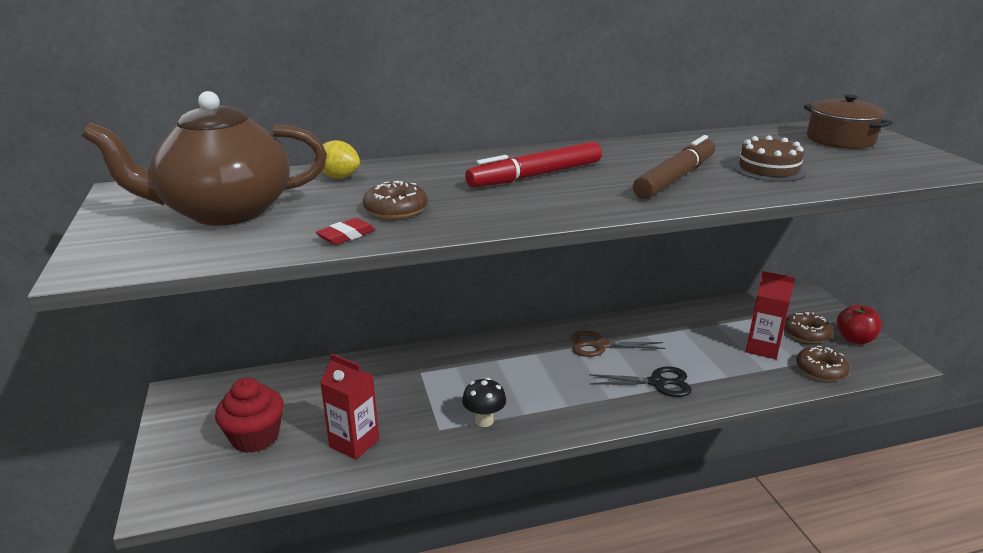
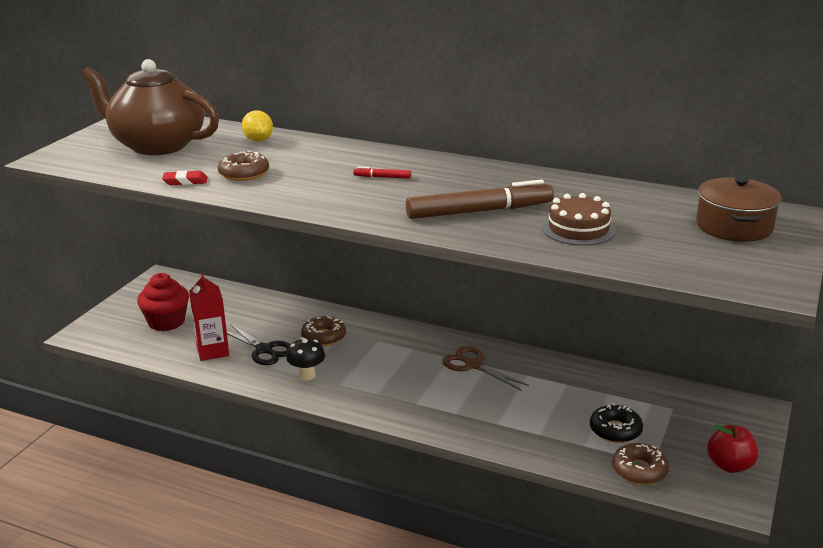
camera: 40 degrees right, 0 degrees up
red marker [465,142,602,187] -> red marker [353,167,411,179], size x0.42
black scissors [589,366,692,397] -> black scissors moved to [227,324,291,365]
red carton [746,271,795,359] -> black donut [590,403,643,443]
brown donut [784,312,833,343] -> brown donut moved to [301,316,346,346]

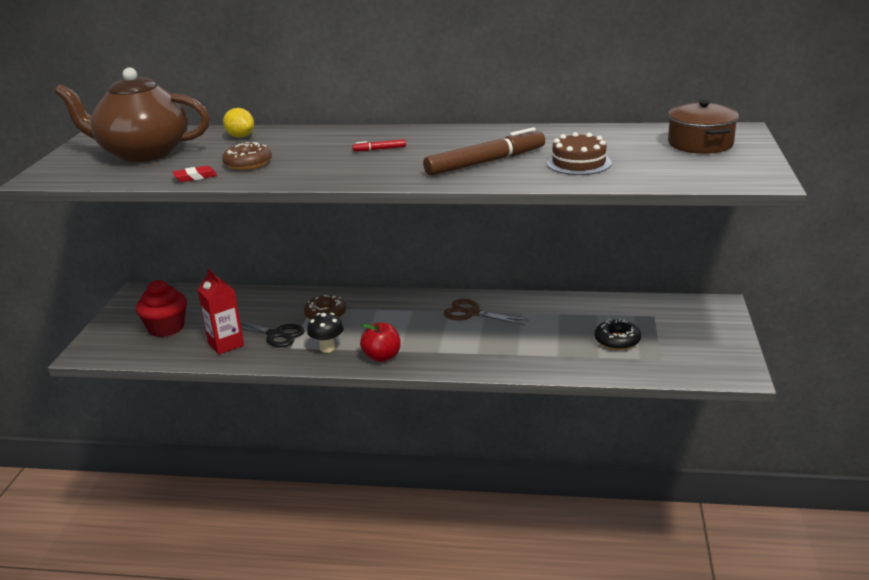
camera: 15 degrees left, 0 degrees up
brown donut [612,443,669,485] -> none
red apple [707,425,758,473] -> red apple moved to [360,322,401,362]

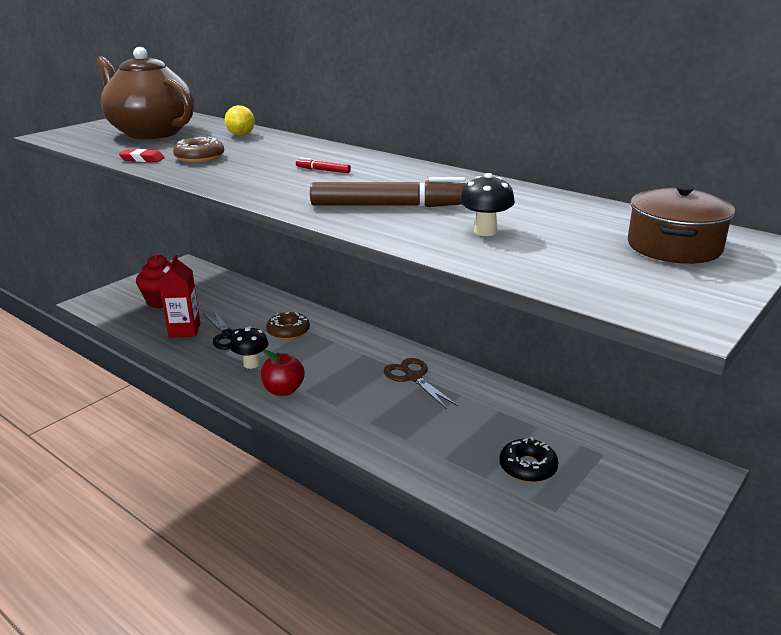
camera: 30 degrees right, 0 degrees up
brown cake [547,132,612,175] -> black mushroom [460,173,515,236]

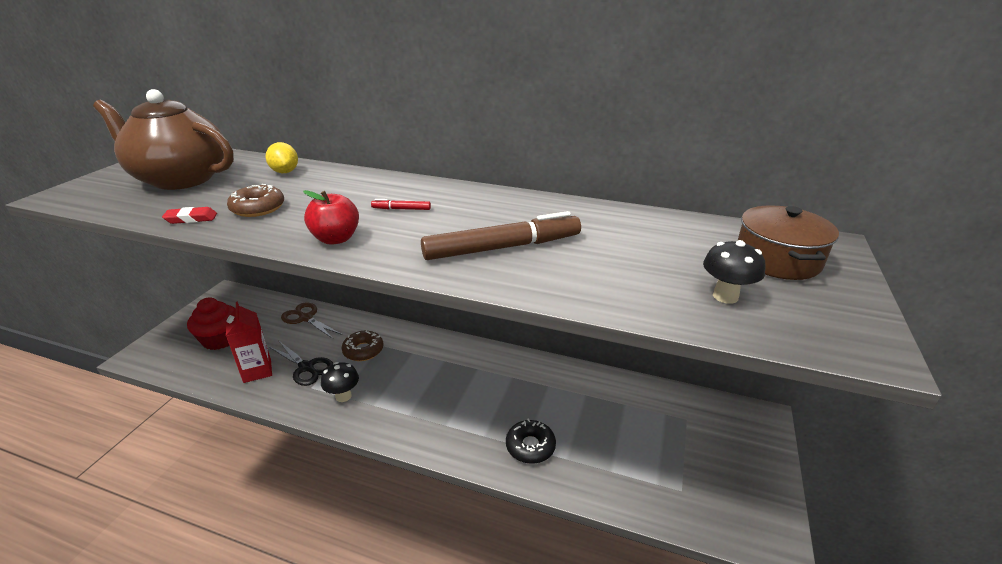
camera: 20 degrees left, 5 degrees up
red apple [261,350,305,396] -> red apple moved to [303,190,359,245]
brown scissors [384,358,458,409] -> brown scissors moved to [281,302,342,339]
black mushroom [460,173,515,236] -> black mushroom moved to [703,240,765,304]
black donut [499,437,559,483] -> black donut moved to [506,418,556,464]

